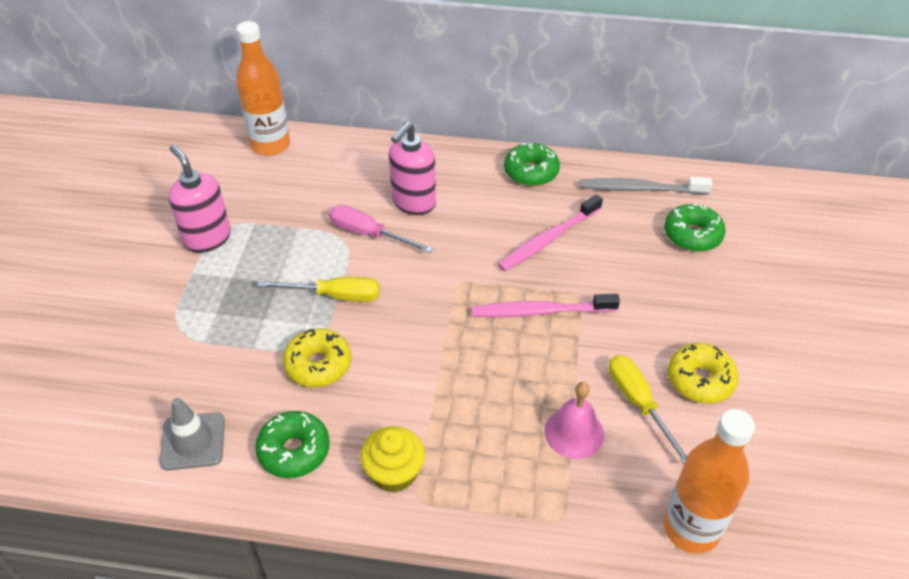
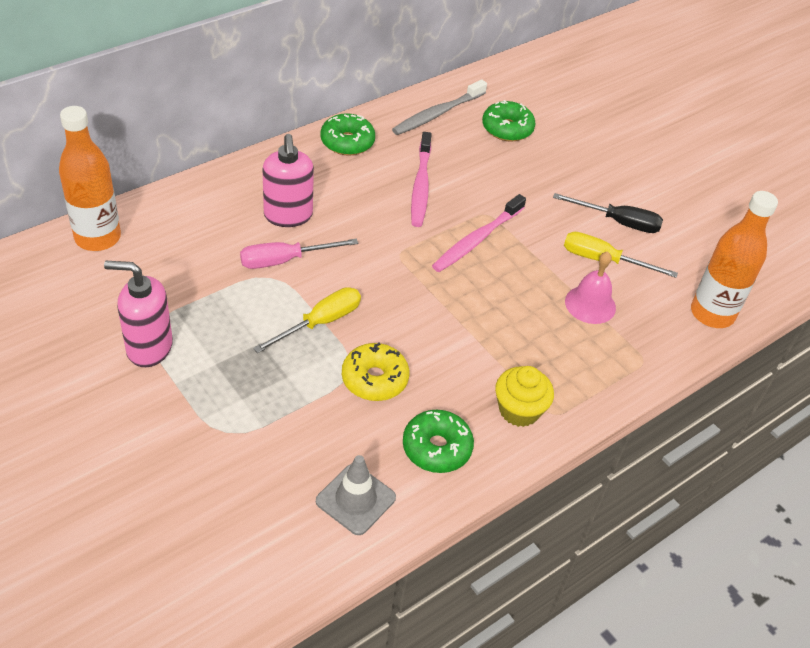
camera: 50 degrees left, 0 degrees up
yellow donut [668,343,739,403] -> black screwdriver [553,193,663,233]

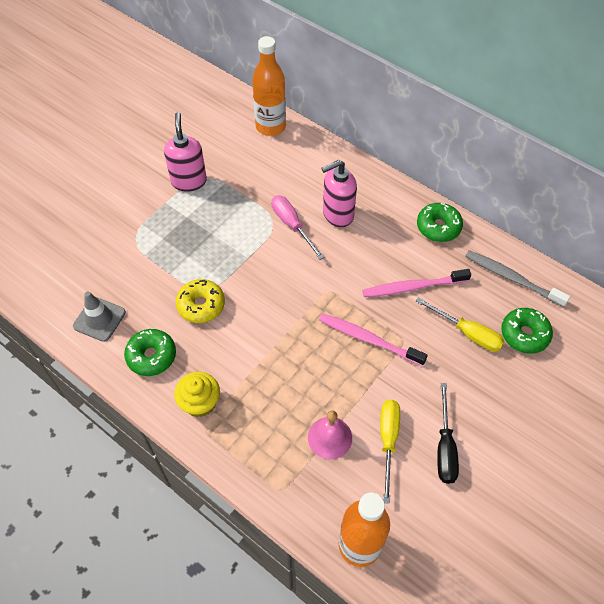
camera: 80 degrees right, 10 degrees up
yellow screwdriver [253,287,361,353] -> yellow screwdriver moved to [416,297,505,352]

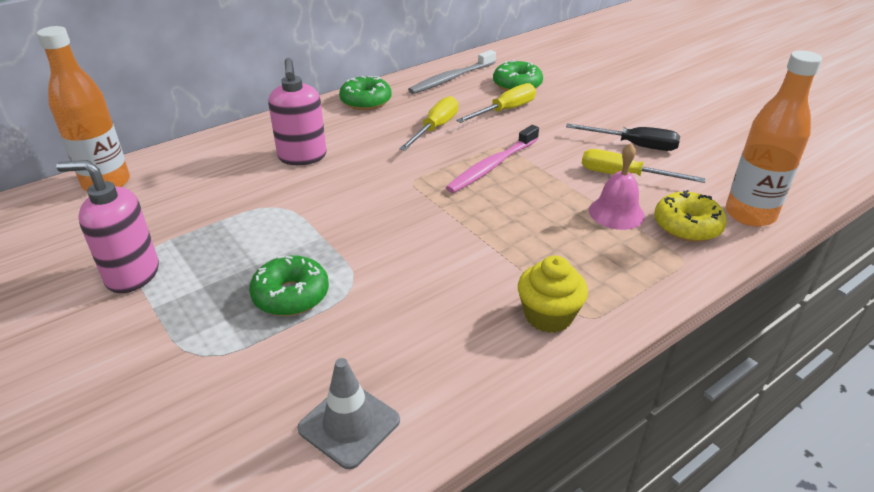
camera: 75 degrees left, 20 degrees down
green donut [124,329,176,376] -> green donut moved to [249,255,329,316]
yellow donut [176,279,225,323] -> yellow donut moved to [654,190,727,242]
pink screwdriver [271,195,324,260] -> none
pink toothbrush [363,269,471,297] -> yellow screwdriver [399,96,458,151]

